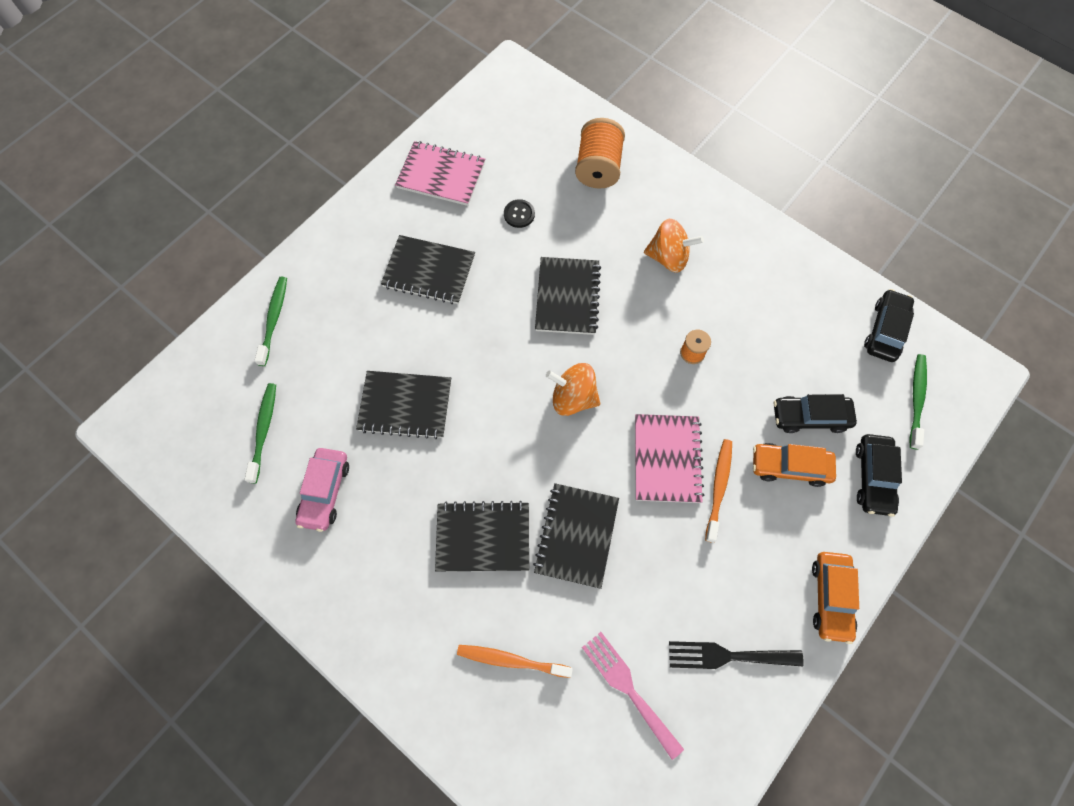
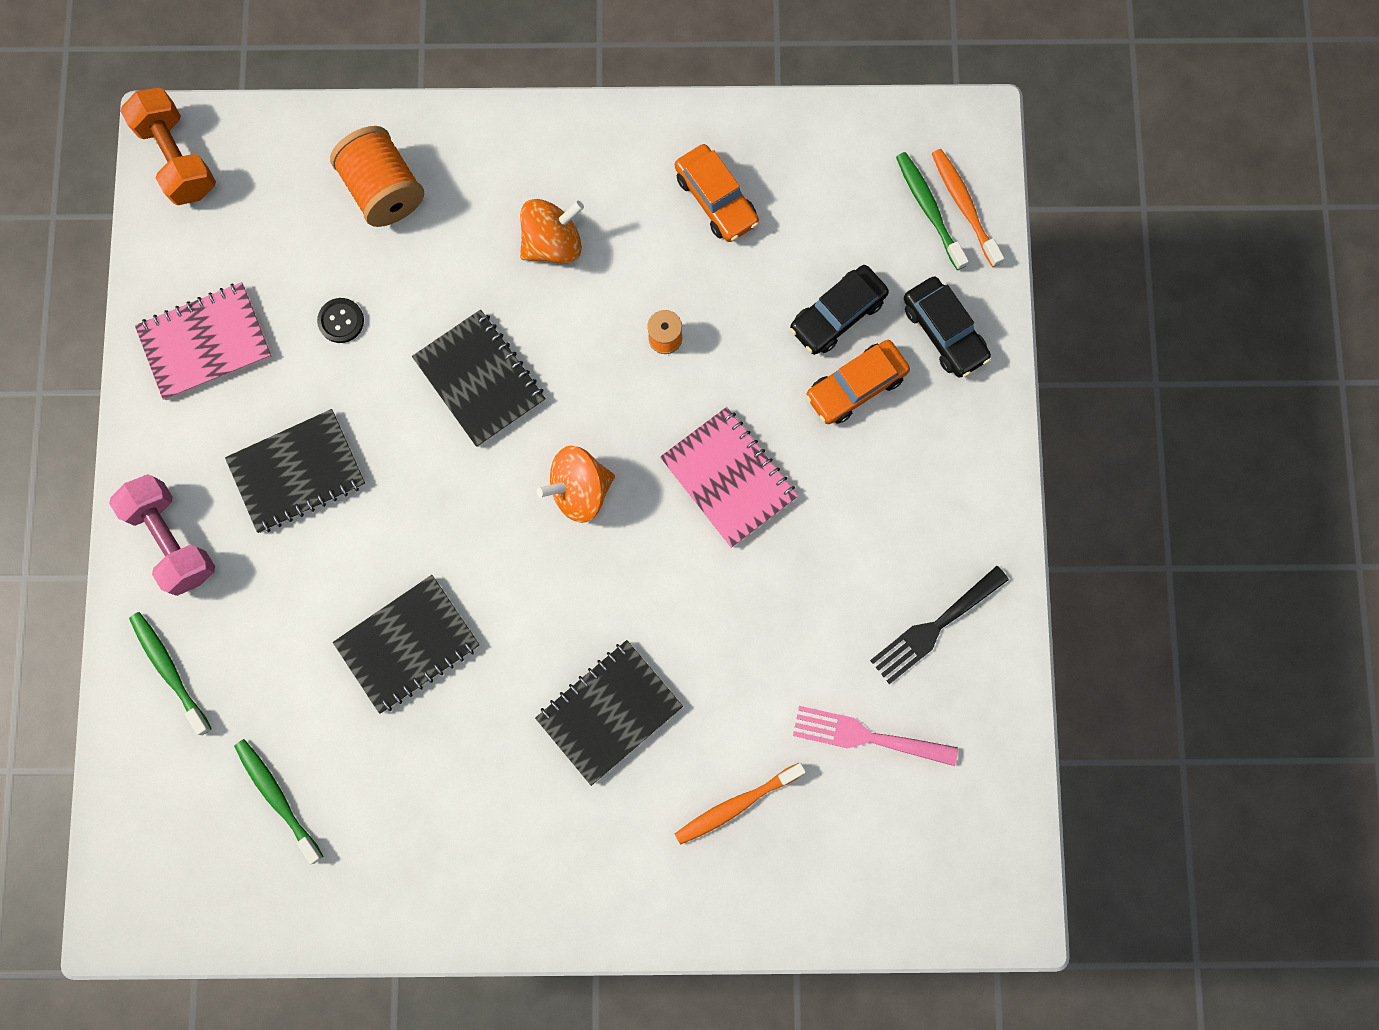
camera: 40 degrees left, 10 degrees up
pink car [295,448,349,532] -> none
black notebook [533,483,619,589] -> none
orange toothbrush [705,439,732,543] -> orange toothbrush moved to [932,149,1004,267]
orange car [812,552,859,644] -> orange car moved to [675,144,759,242]
black car [864,289,914,362] -> none
none -> pink dumbbell [109,474,215,596]
none -> orange dumbbell [120,88,216,205]

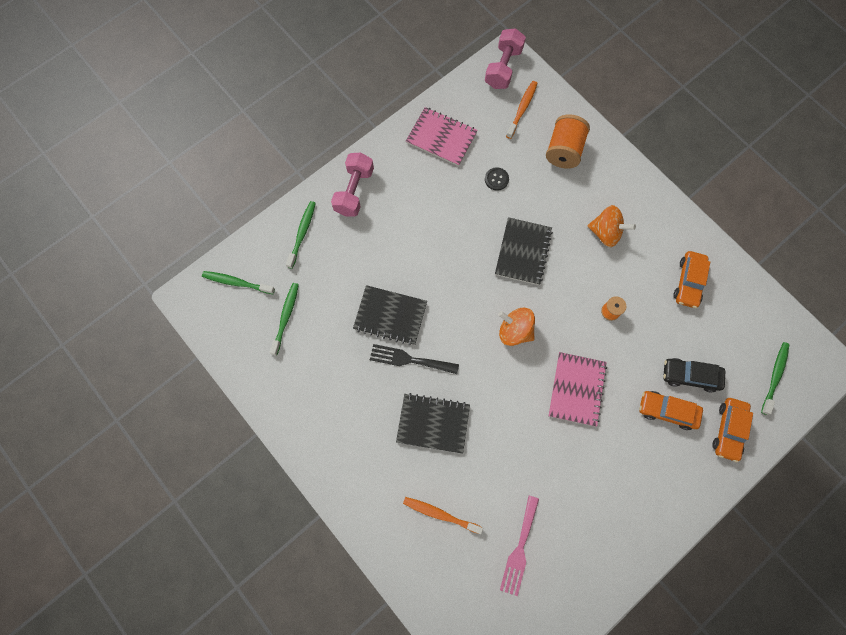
camera: 50 degrees right, 5 degrees down
orange dumbbell [120,88,216,205] -> pink dumbbell [485,28,526,89]
black notebook [225,409,366,533] -> none
pink fork [793,706,958,766] -> pink fork turned 135 degrees counterclockwise [500,496,539,596]
black fork [870,566,1009,684] -> black fork moved to [370,344,459,374]
black car [904,276,991,377] -> orange car [712,398,753,462]
orange toothbrush [932,149,1004,267] -> orange toothbrush moved to [506,81,538,139]
none -> green toothbrush [202,271,275,294]

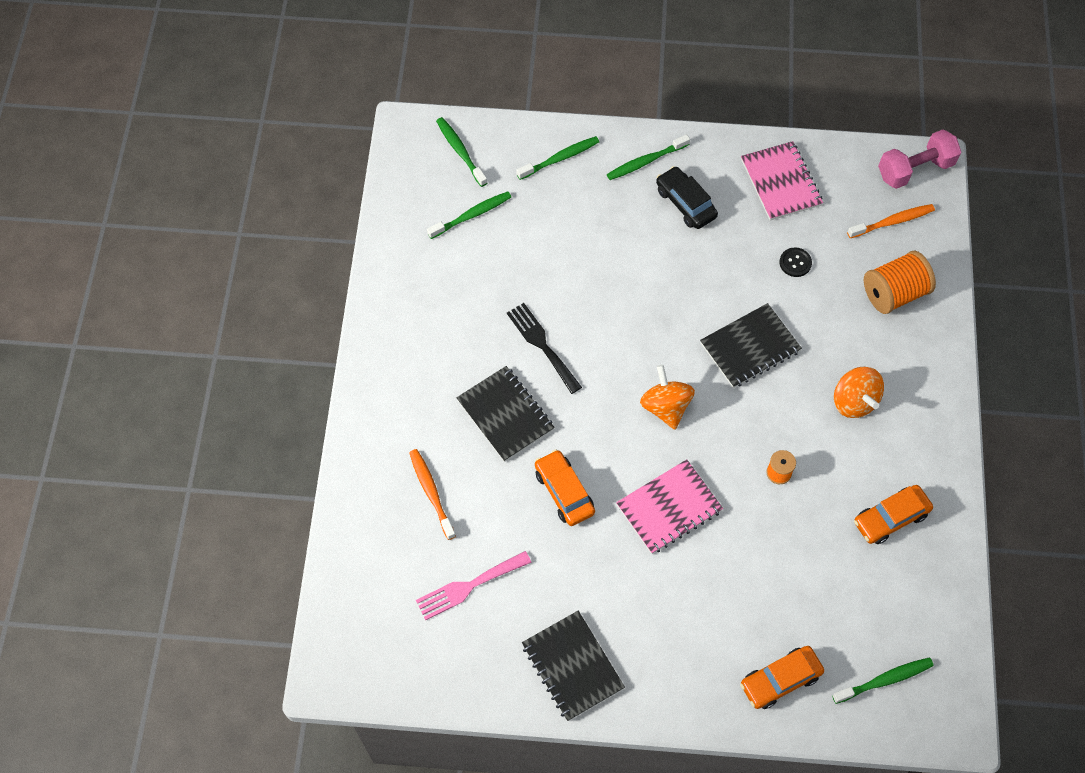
camera: 45 degrees right, 10 degrees down
pink dumbbell [331,153,374,217] -> green toothbrush [607,134,690,180]
black notebook [353,285,427,346] -> black notebook moved to [522,611,625,721]
orange car [639,391,703,430] -> orange car moved to [535,449,595,526]
black car [663,358,725,392] -> black car moved to [656,166,718,229]

